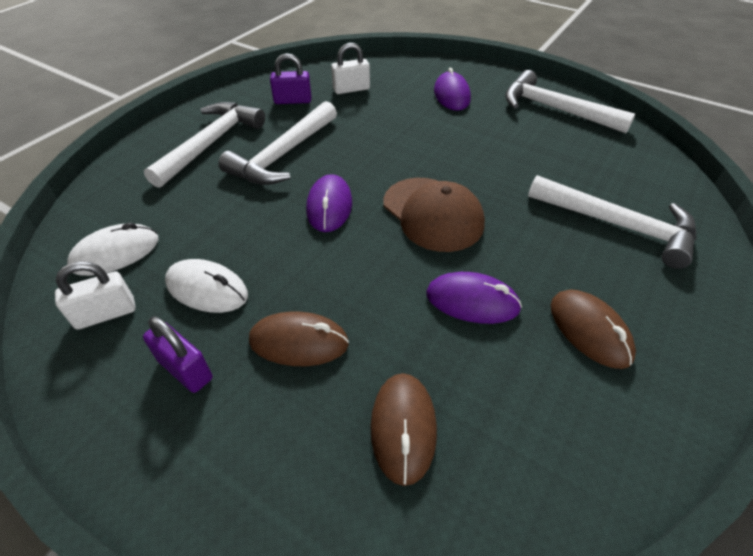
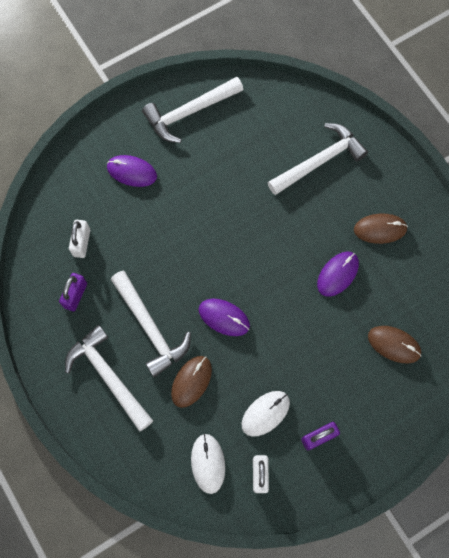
camera: 65 degrees left, 25 degrees up
brown mouse [249,312,349,366] -> brown mouse moved to [171,356,212,408]
brown cap [383,178,485,252] -> none

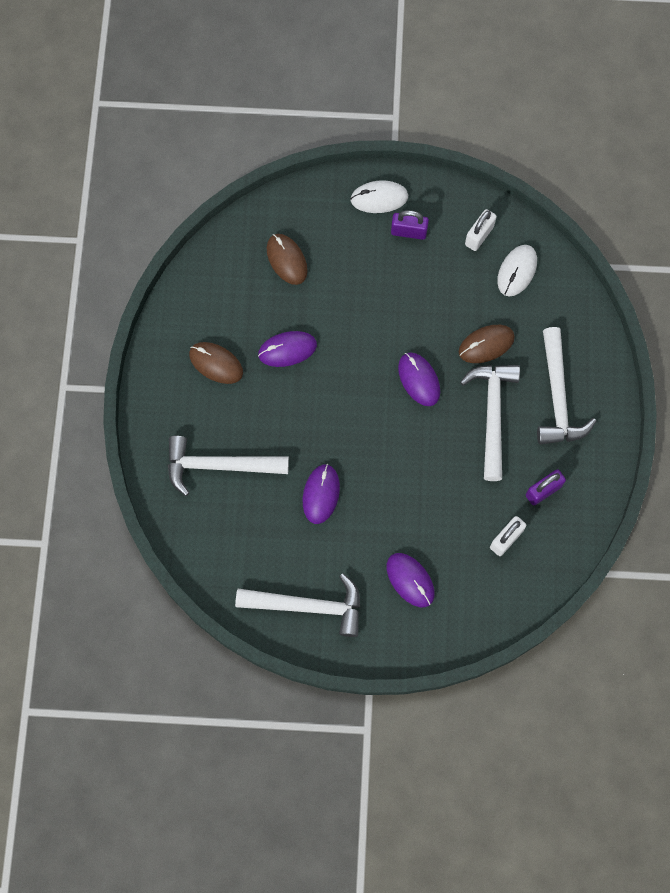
camera: 145 degrees left, 0 degrees up
white mouse [241,391,290,437] -> white mouse moved to [350,180,408,213]
none -> purple mouse [303,464,340,524]

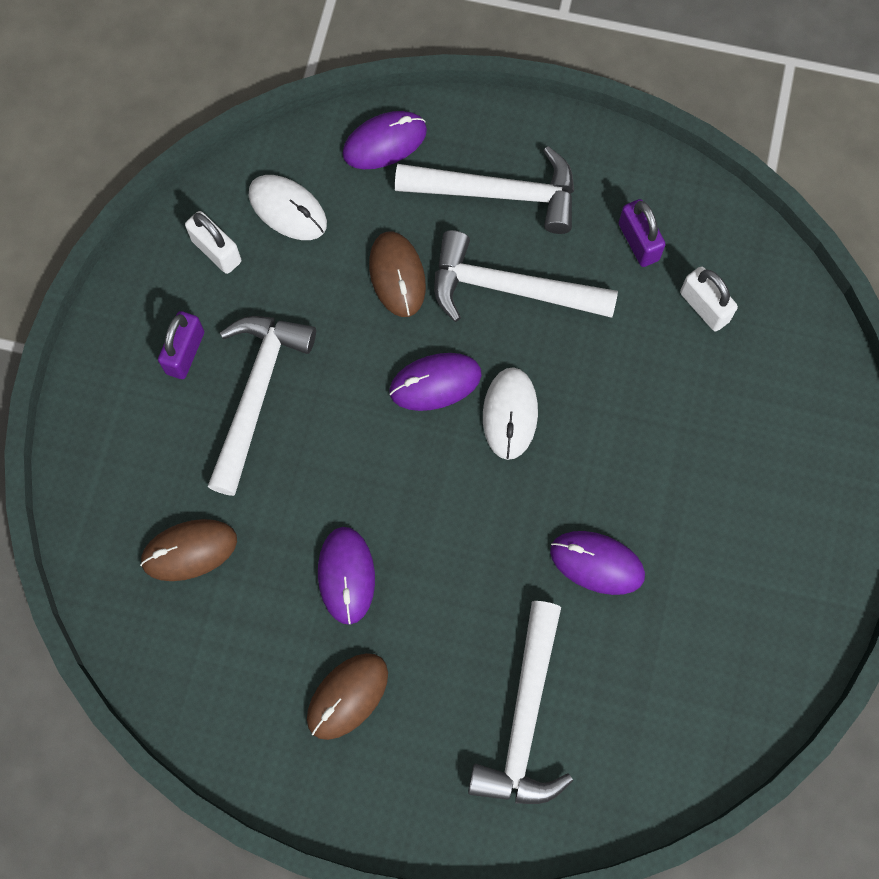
camera: 80 degrees left, 0 degrees up
white hammer [235,573,360,637] -> white hammer moved to [207,316,316,496]
white mouse [350,180,408,213] -> white mouse moved to [483,367,538,460]
purple mouse [387,553,435,607] -> purple mouse moved to [342,111,427,169]

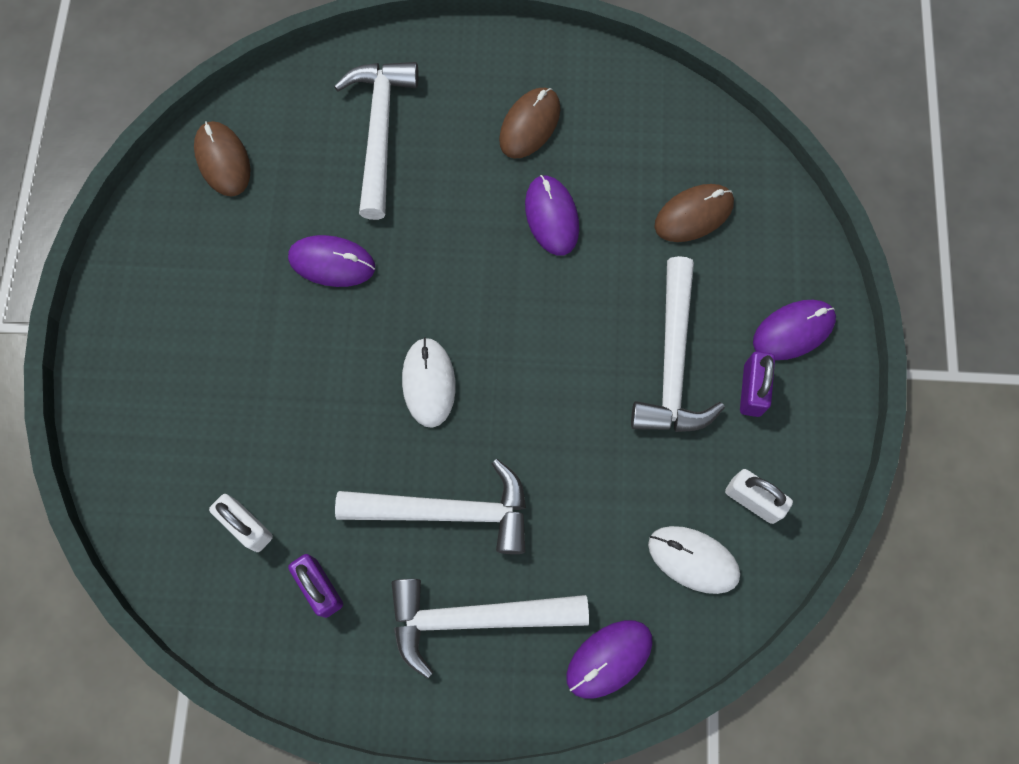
camera: 170 degrees right, 0 degrees up
brown mouse [369,231,426,317] -> brown mouse moved to [194,121,251,196]
purple mouse [389,353,482,411] -> purple mouse moved to [753,300,836,360]

